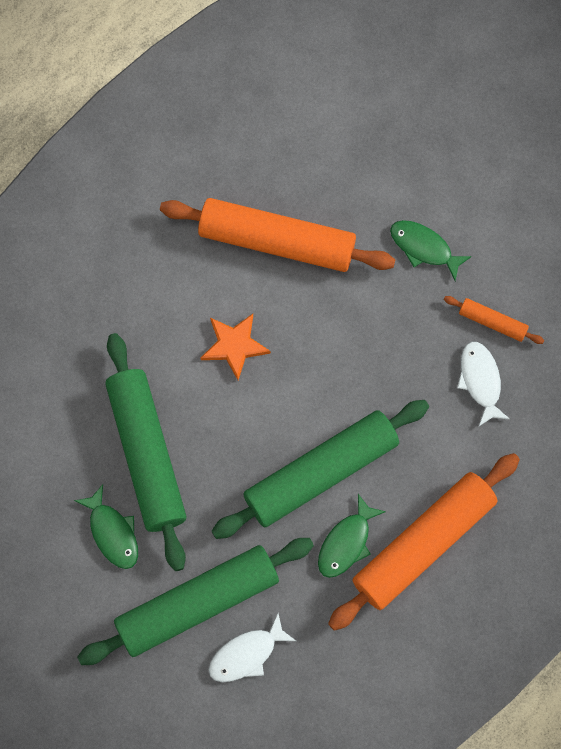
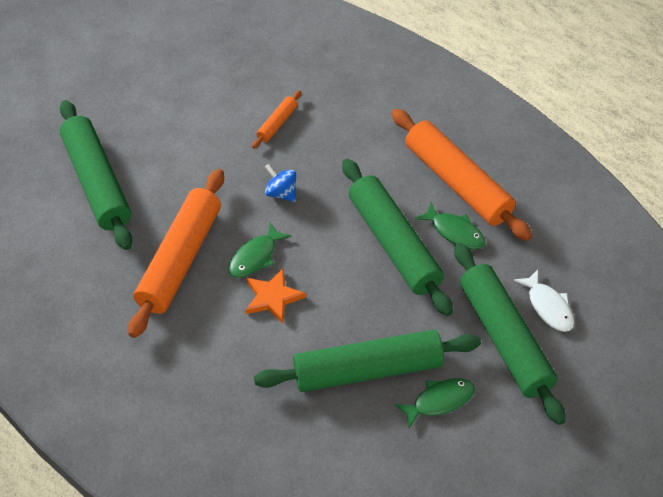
camera: 85 degrees left, 20 degrees down
green fish [390,220,472,281] -> green fish moved to [228,223,291,278]
white fish [457,342,510,426] -> none
none -> green rolling pin [60,100,132,250]
none -> blue spinning top [265,164,296,202]

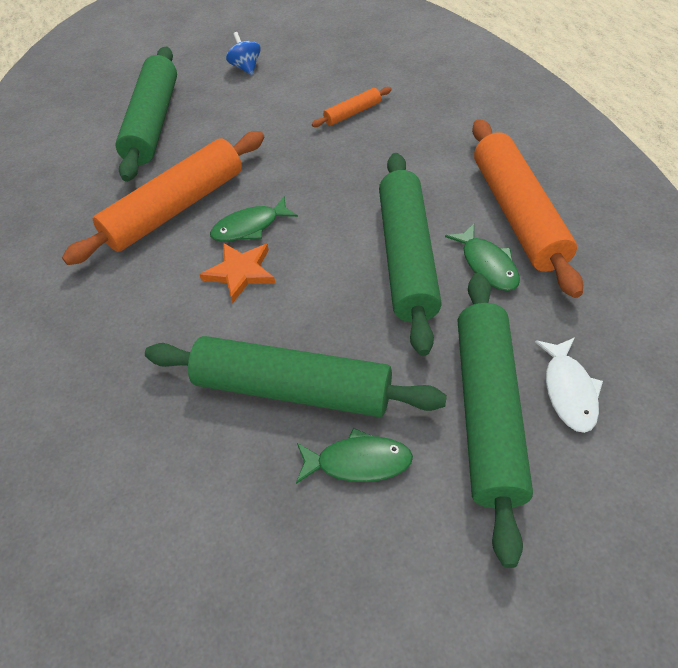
camera: 30 degrees right, 0 degrees up
blue spinning top [265,164,296,202] -> blue spinning top moved to [226,32,261,75]

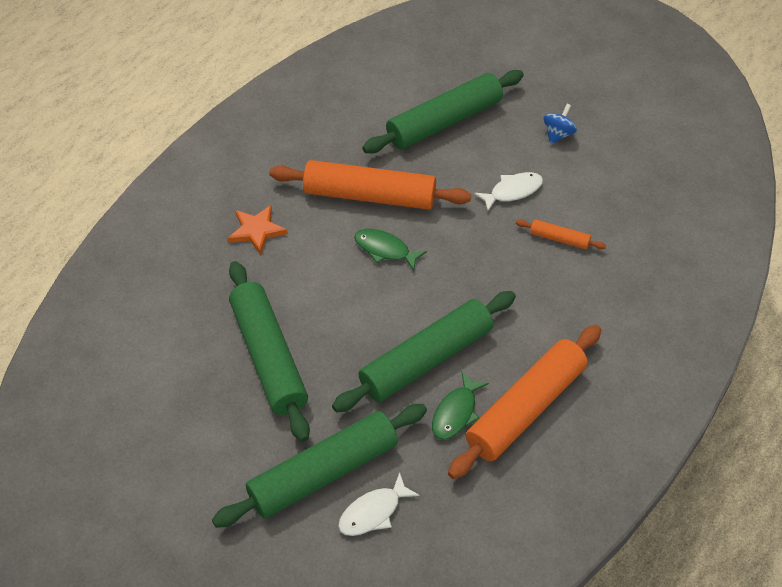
camera: 50 degrees right, 0 degrees up
orange star [199,243,275,303] -> orange star moved to [228,205,288,255]
green fish [296,428,413,484] -> none
none -> white fish [474,172,543,211]

